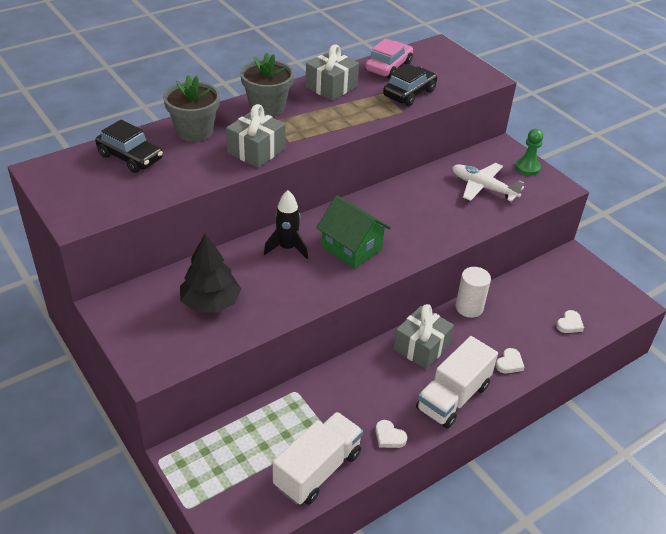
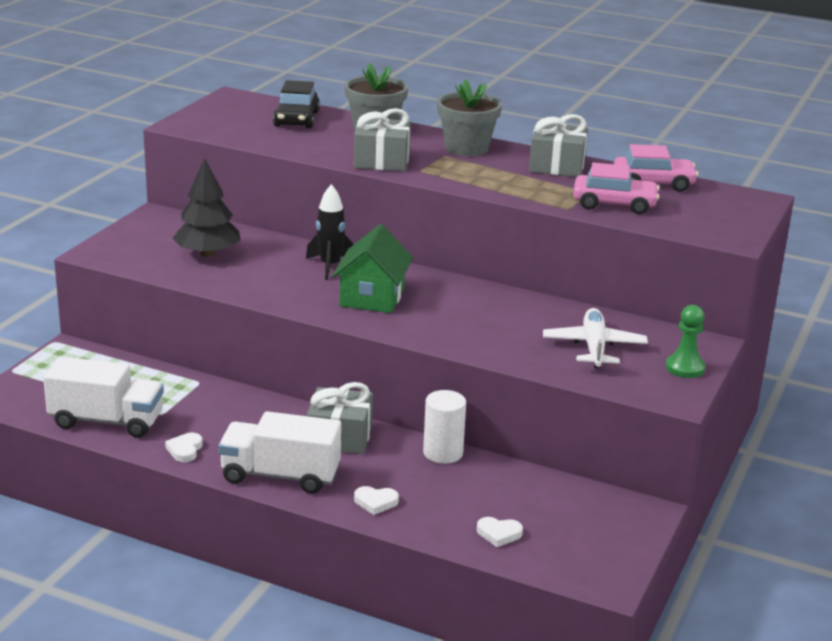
camera: 60 degrees right, 15 degrees down
black car [383,64,437,106] -> pink car [573,163,660,214]

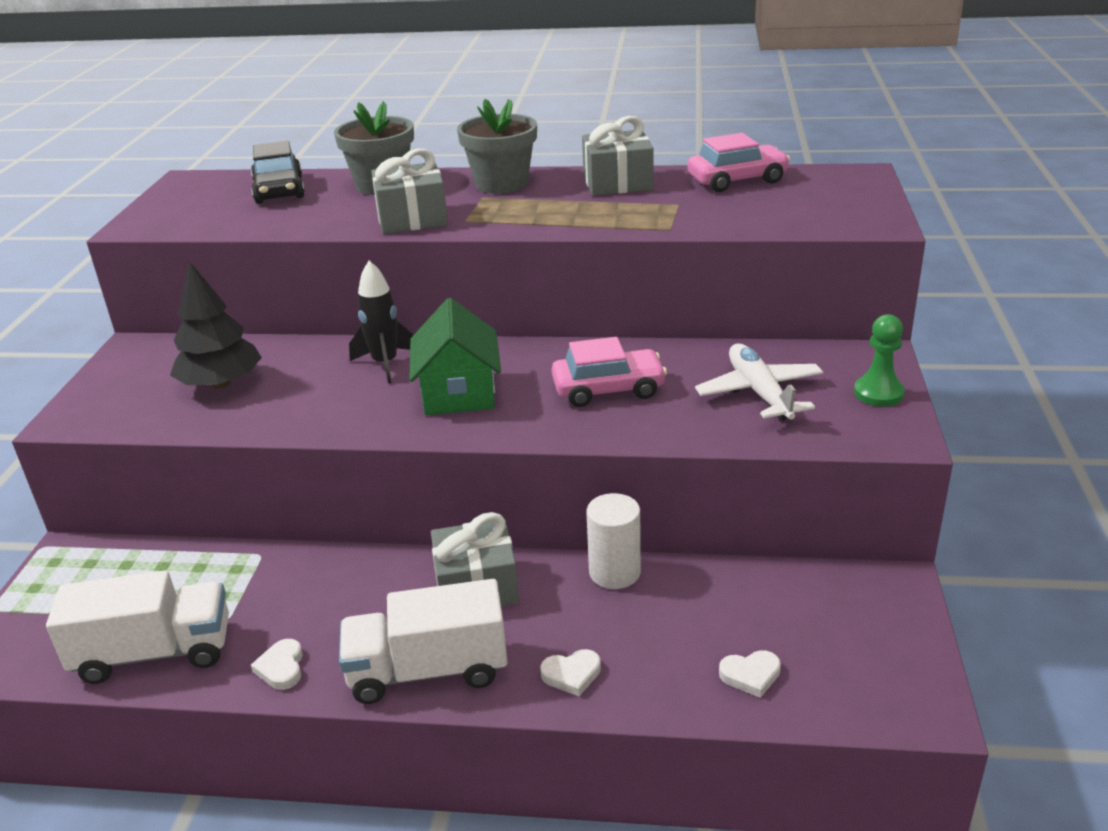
camera: 15 degrees left, 5 degrees up
pink car [573,163,660,214] -> pink car moved to [551,337,667,407]

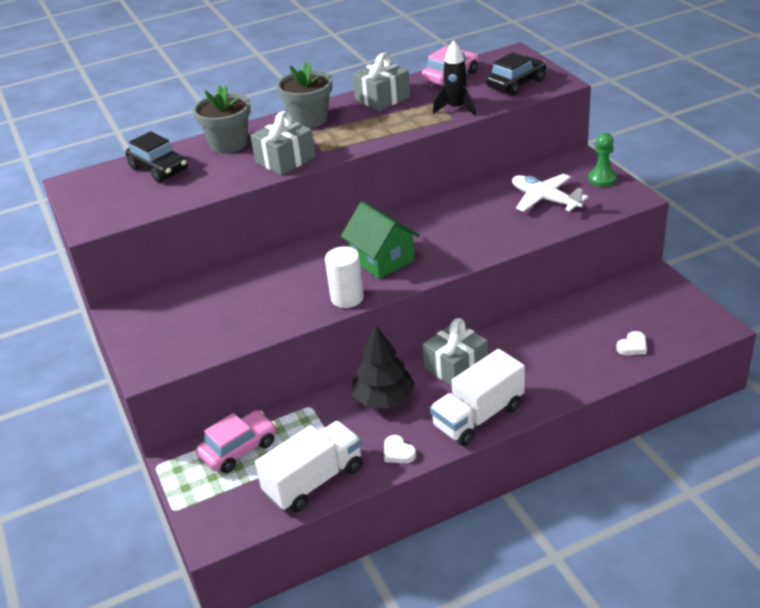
camera: 30 degrees left, 5 degrees up
black tree [170,261,262,389] -> black tree moved to [352,325,415,408]
black rocket [349,260,413,383] -> black rocket moved to [433,40,476,116]
white heart [540,649,601,696] -> none
pink car [551,337,667,407] -> pink car moved to [196,410,276,473]
white cylinder [586,493,641,589] -> white cylinder moved to [325,246,364,308]
none -> black car [486,52,546,96]

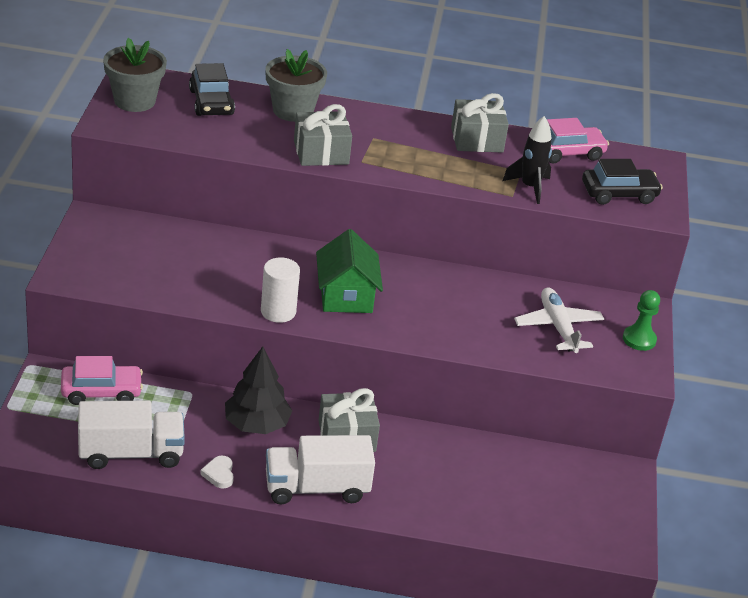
camera: 25 degrees right, 0 degrees up
grey flower pot [277,62,332,128] -> grey flower pot moved to [103,38,167,112]
white heart [616,331,647,355] -> none

